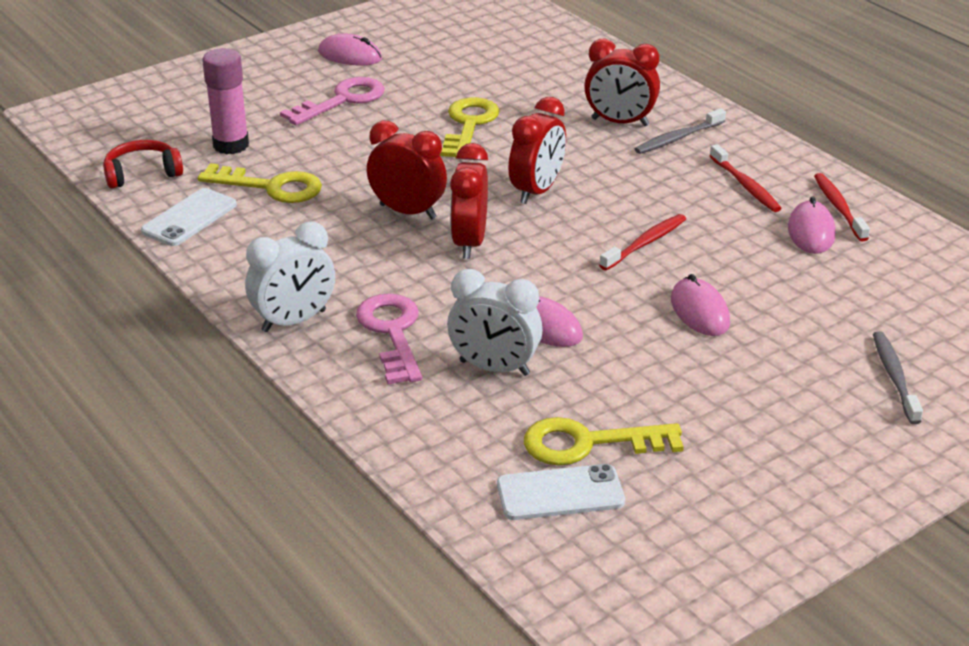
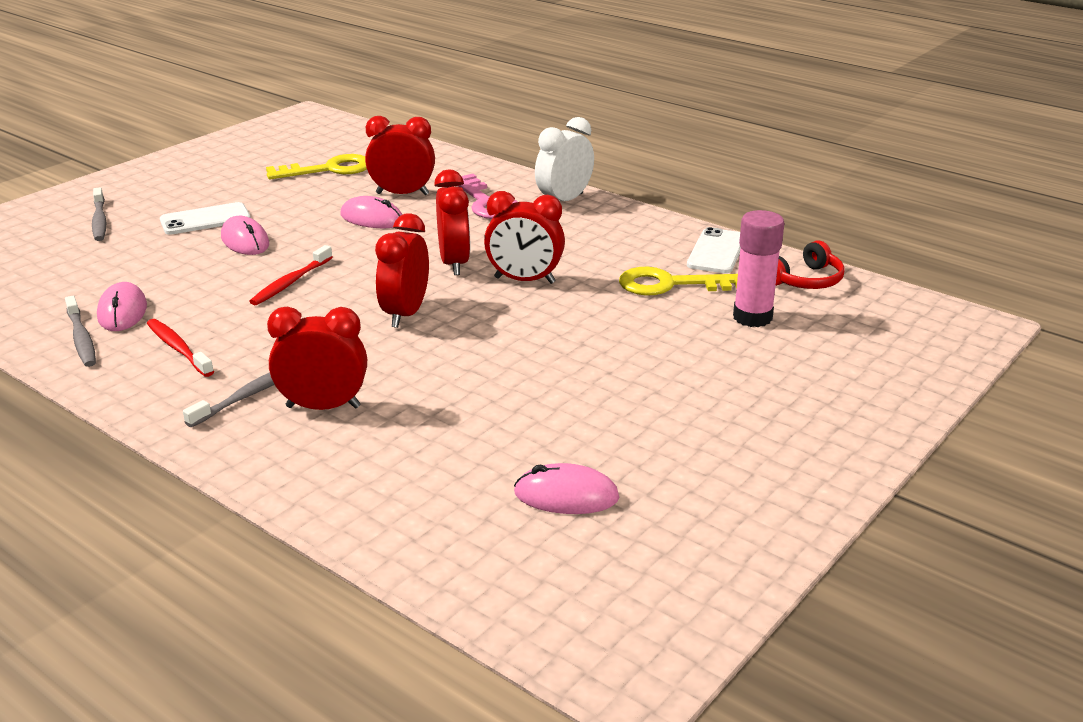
camera: 165 degrees right, 5 degrees down
pink key [280,77,385,125] -> none
pink mouse [318,33,382,65] -> pink mouse moved to [514,463,619,514]
yellow key [440,97,500,158] -> none
white clock [447,269,543,376] -> red clock [365,116,435,195]
white phone [497,464,625,520] -> white phone moved to [160,202,251,235]
red toothbrush [814,173,870,241] -> grey toothbrush [65,296,96,367]

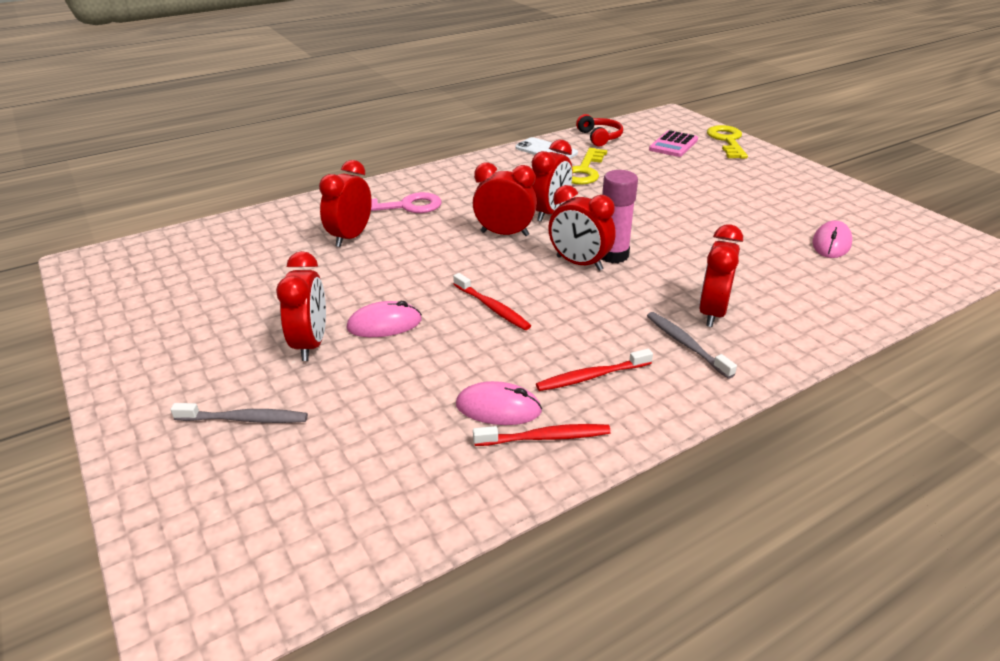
camera: 70 degrees left, 5 degrees up
grey toothbrush [65,296,96,367] -> red toothbrush [473,424,611,446]
white phone [160,202,251,235] -> red clock [276,251,326,361]
yellow key [266,154,367,179] -> yellow key moved to [707,125,748,159]
pink mouse [340,196,403,228] -> none
white clock [535,117,594,201] -> none
pink glue stick [733,210,784,327] -> pink glue stick moved to [601,170,638,263]
none -> pink calculator [649,130,698,157]

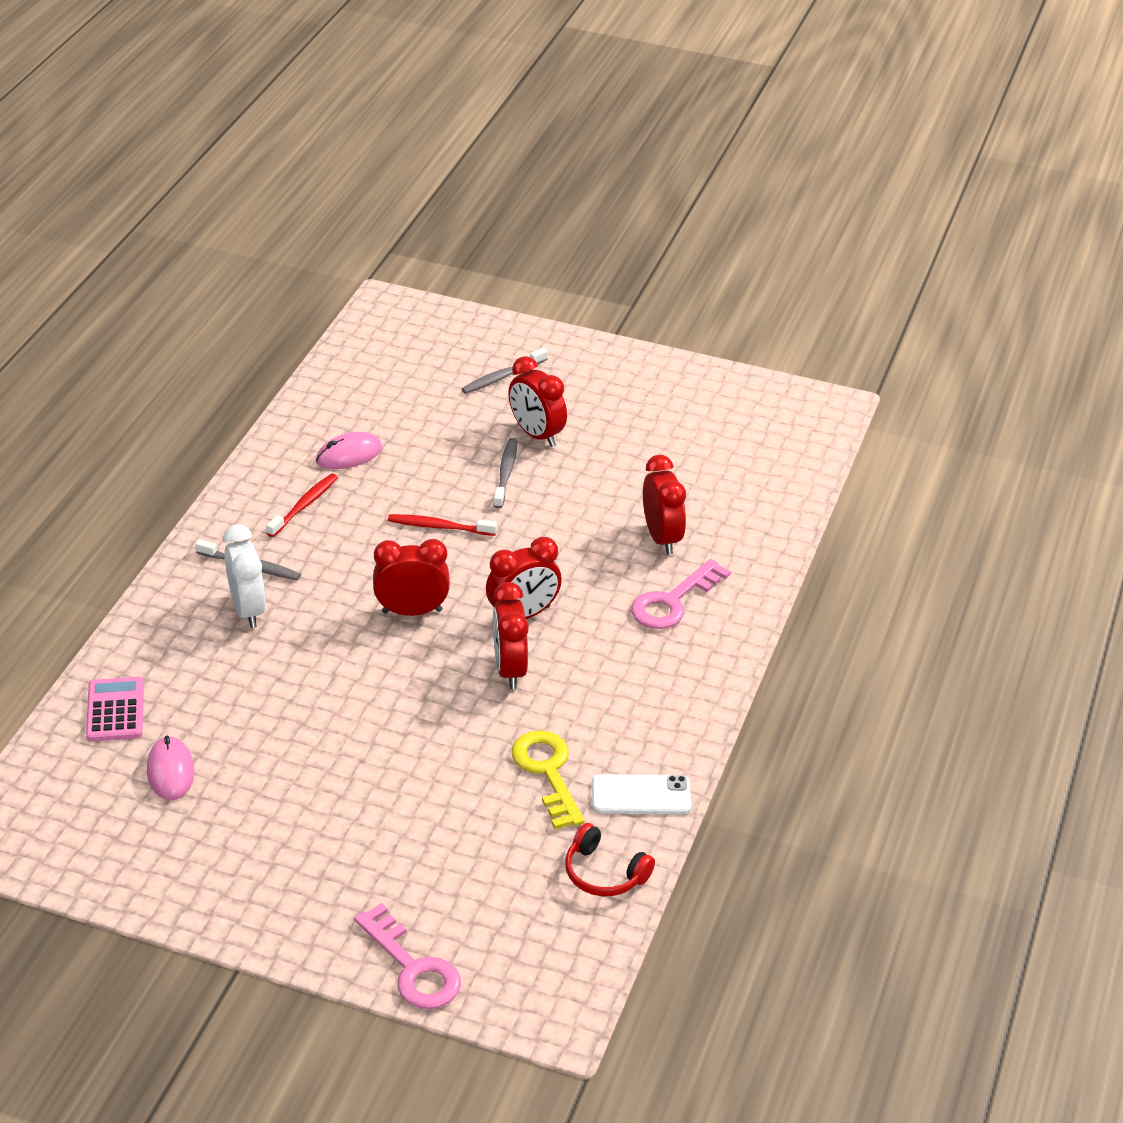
camera: 140 degrees right, 5 degrees up
pink mouse [347,301,422,337] -> grey toothbrush [493,438,517,508]
red toothbrush [473,424,611,446] -> none
pink glue stick [601,170,638,263] -> none
pink calculator [649,130,698,157] -> pink calculator moved to [86,677,144,742]
red clock [699,224,743,327] -> white clock [223,524,266,628]
yellow key [707,125,748,159] -> pink key [354,903,461,1009]

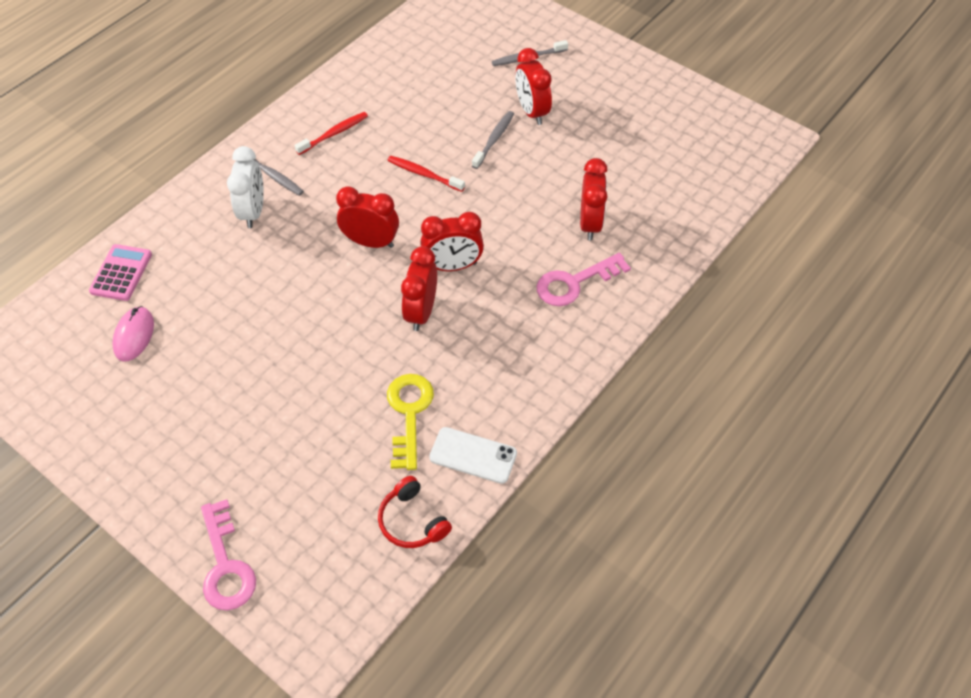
camera: 20 degrees right, 15 degrees up
pink mouse [316,432,382,469] -> none

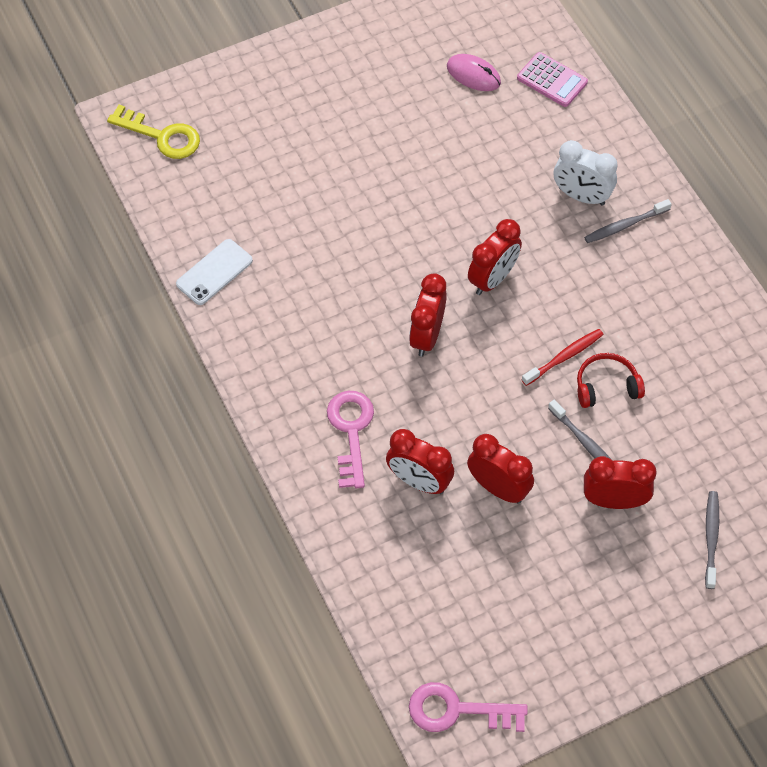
camera: 115 degrees right, 5 degrees up
pink key [201,499,256,610] -> pink key moved to [409,682,528,732]
red toothbrush [295,112,368,155] -> none
red headphones [378,476,452,548] -> red headphones moved to [577,353,645,408]
yellow key [387,374,434,470] -> yellow key moved to [107,105,200,159]
red clock [401,246,437,331] -> red clock moved to [467,434,534,504]

